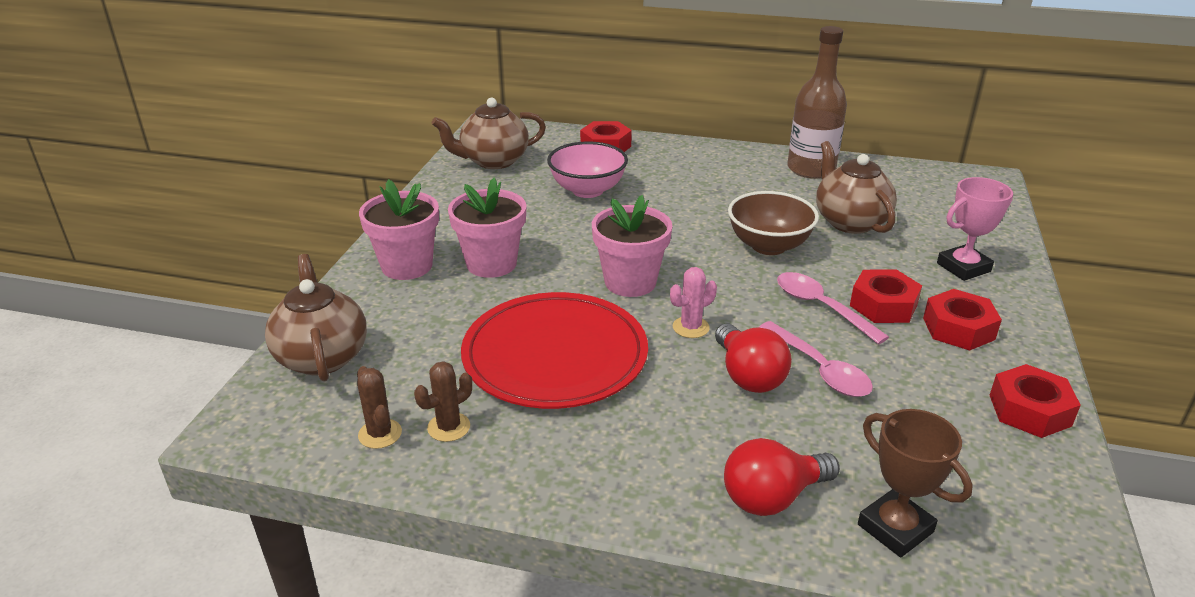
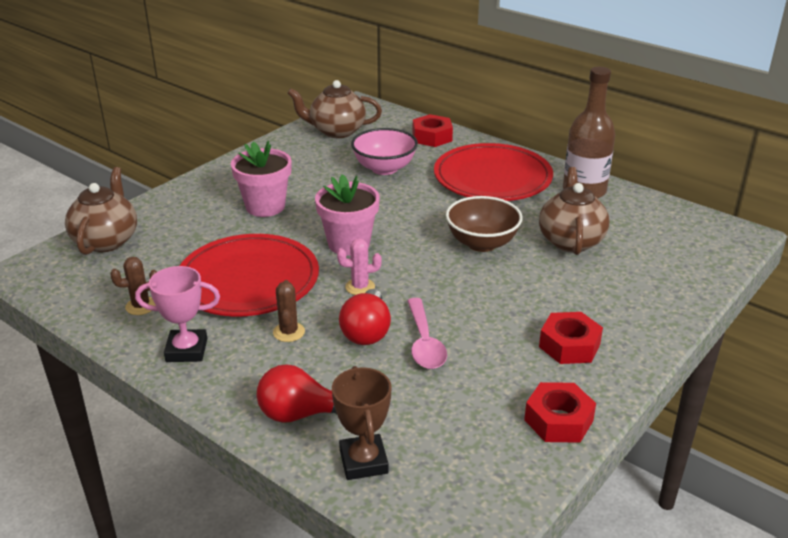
camera: 25 degrees right, 0 degrees up
brown cactus [357,366,402,449] -> brown cactus moved to [273,280,305,342]
pink flower pot [359,179,439,280] -> none
pink spoon [777,272,889,344] -> none
red nut [850,269,922,323] -> none
pink trophy [937,177,1013,281] -> pink trophy moved to [135,266,220,362]
none -> red plate [434,143,553,201]

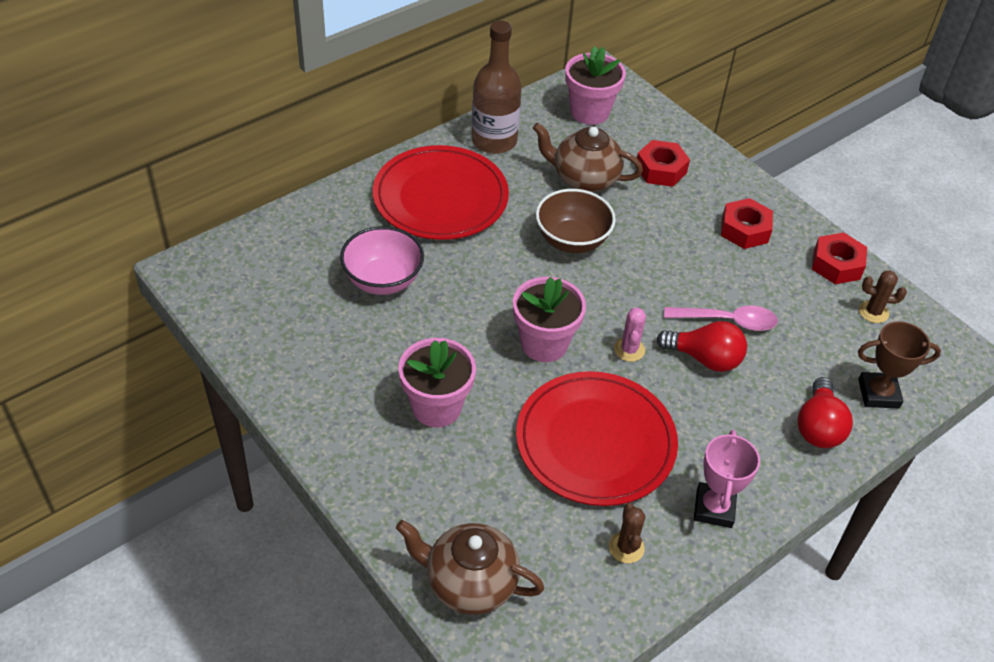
camera: 80 degrees left, 15 degrees up
brown cactus [273,280,305,342] -> brown cactus moved to [859,270,907,323]
brown teapot [287,80,382,138] -> none
red nut [413,114,453,147] -> red nut moved to [635,140,690,187]
none -> pink flower pot [565,46,626,125]

